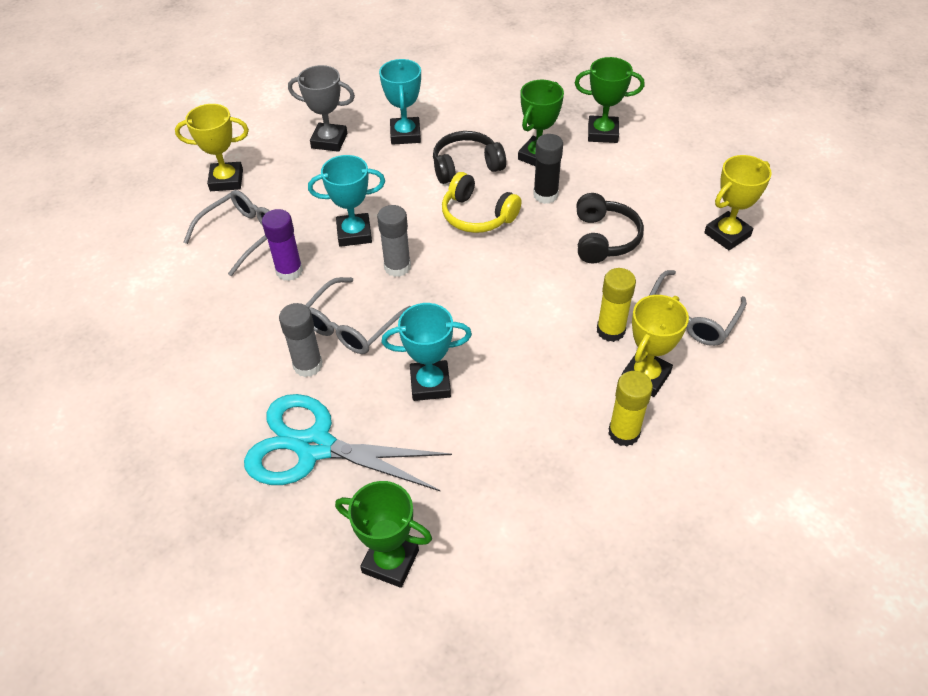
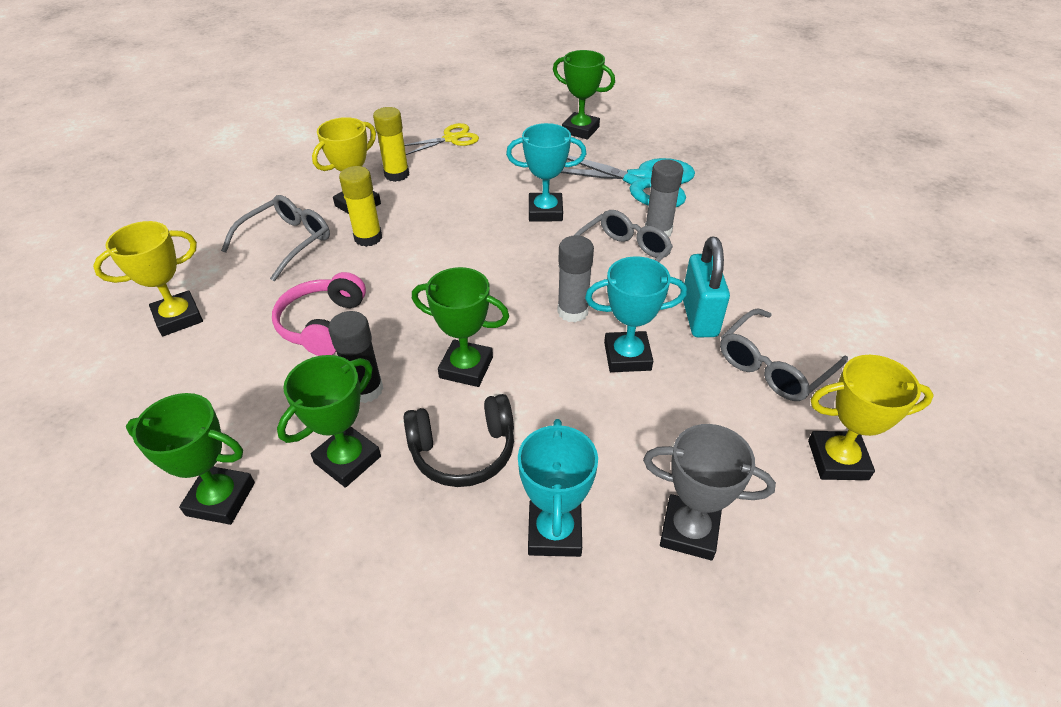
camera: 175 degrees left, 5 degrees down
purple glue stick [262,209,303,281] -> turquoise padlock [683,237,730,338]
yellow headphones [442,172,522,233] -> green trophy [412,267,509,387]
black headphones [576,193,644,263] -> pink headphones [272,272,366,356]
none -> yellow scissors [404,123,479,155]

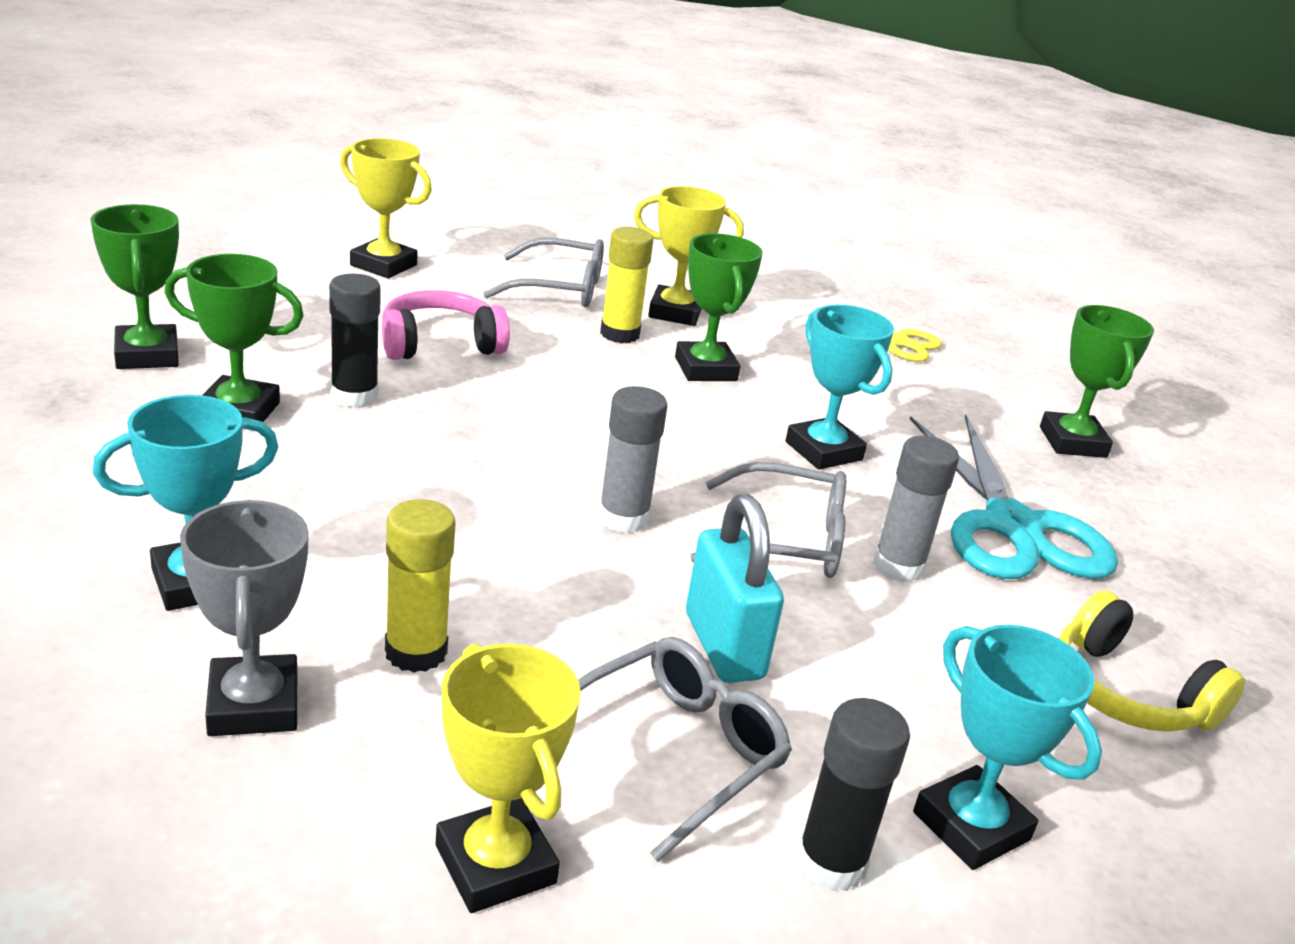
camera: 55 degrees right, 15 degrees down
yellow glue stick [373,107,409,182] -> yellow glue stick moved to [385,499,455,673]
black headphones [403,394,514,487] -> none
green trophy [412,267,509,387] -> green trophy moved to [675,233,763,381]
turquoise trophy [585,256,687,372] -> turquoise trophy moved to [913,625,1102,870]
turquoise padlock [683,237,730,338] -> turquoise padlock turned 75 degrees counterclockwise [686,494,784,683]
grey glasses [720,308,848,401] -> grey glasses turned 120 degrees clockwise [578,637,792,862]
none -> black glue stick [796,698,910,891]
none -> yellow headphones [1059,590,1245,732]

